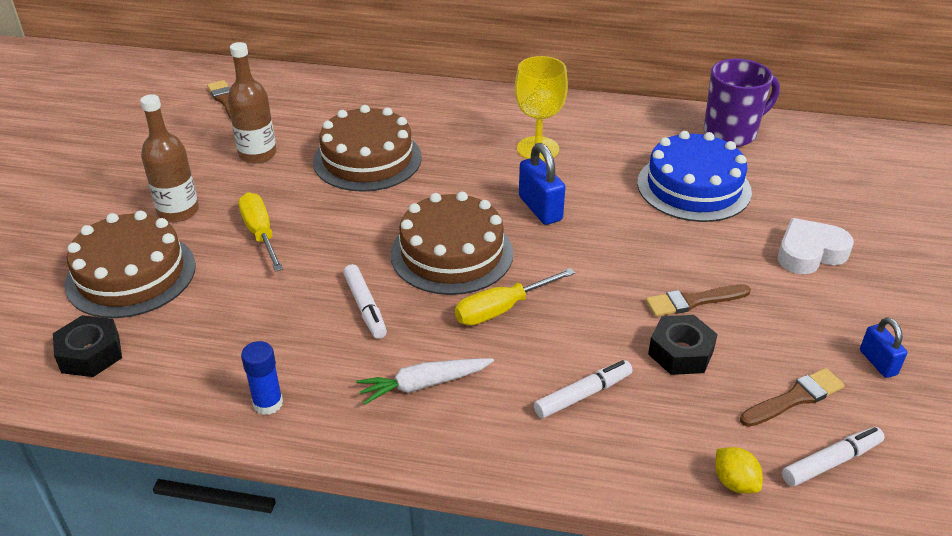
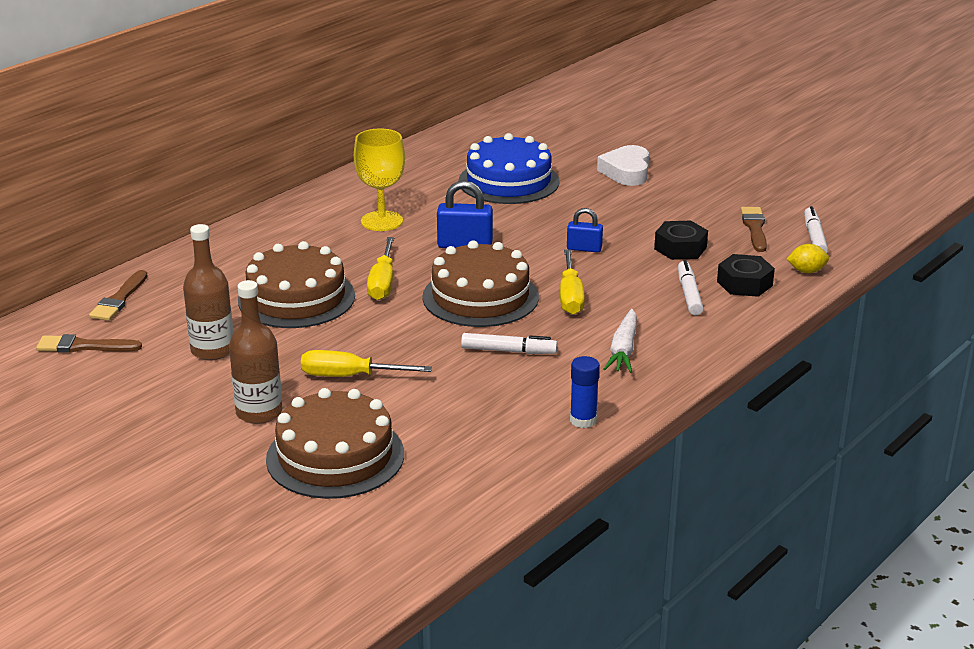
camera: 60 degrees left, 10 degrees down
black nut [53,315,122,377] -> black nut moved to [717,254,775,297]
brown brush [646,284,751,317] -> brown brush moved to [89,270,148,321]
purple mug [704,59,780,147] -> none
blue padlock [860,317,907,378] -> blue padlock moved to [567,208,603,253]
none -> yellow screwdriver [367,237,394,300]

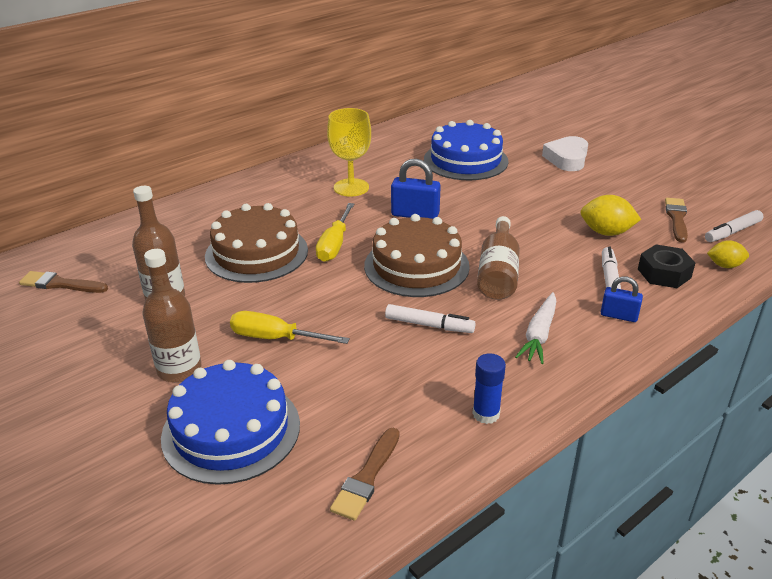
camera: 10 degrees right, 5 degrees up
brown brush [89,270,148,321] -> brown brush moved to [330,428,400,521]
brown cake [266,388,404,499] -> blue cake [161,360,300,485]
yellow screwdriver [560,249,585,315] -> brown bottle [477,216,520,300]
blue padlock [567,208,603,253] -> blue padlock moved to [601,276,643,322]
black nut [654,221,708,260] -> yellow lemon [580,195,641,236]
white marker [804,206,828,253] -> white marker turned 135 degrees counterclockwise [705,210,763,242]

